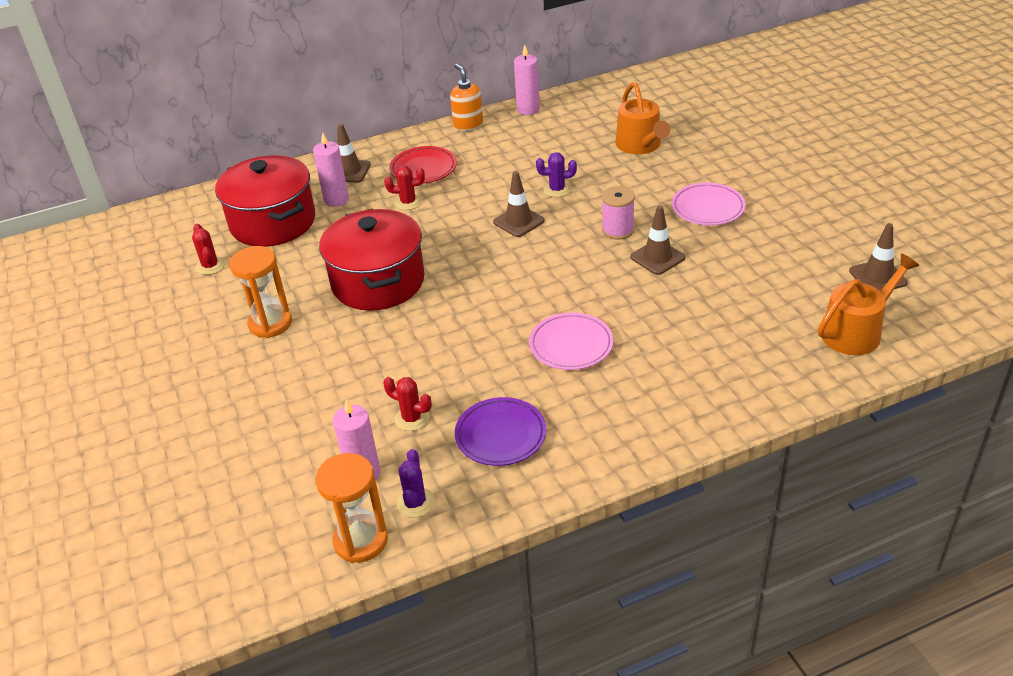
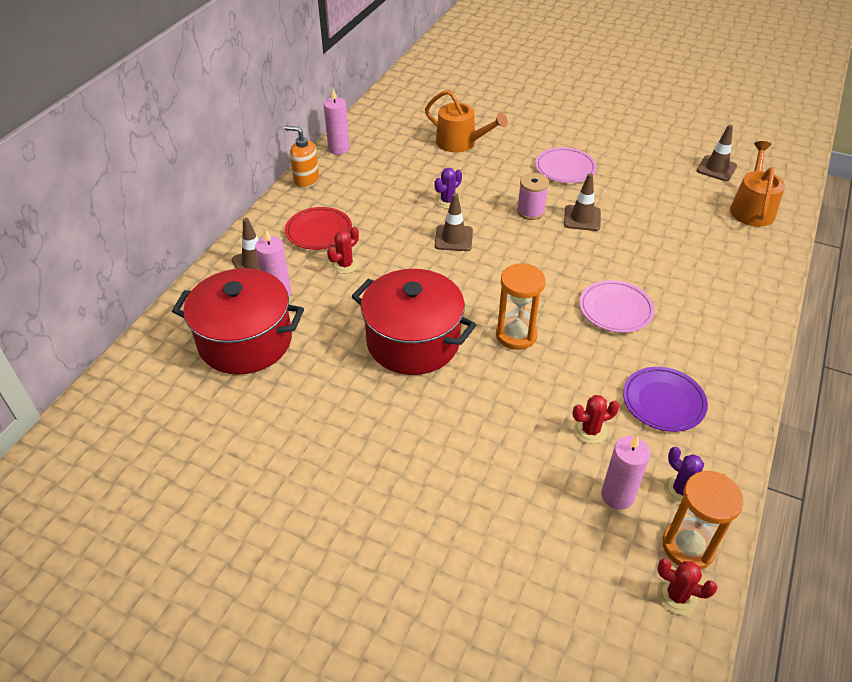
camera: 45 degrees left, 5 degrees up
red cactus [192,224,225,275] -> red cactus moved to [657,558,717,614]
orange hourglass [230,246,292,338] -> orange hourglass moved to [496,263,546,350]

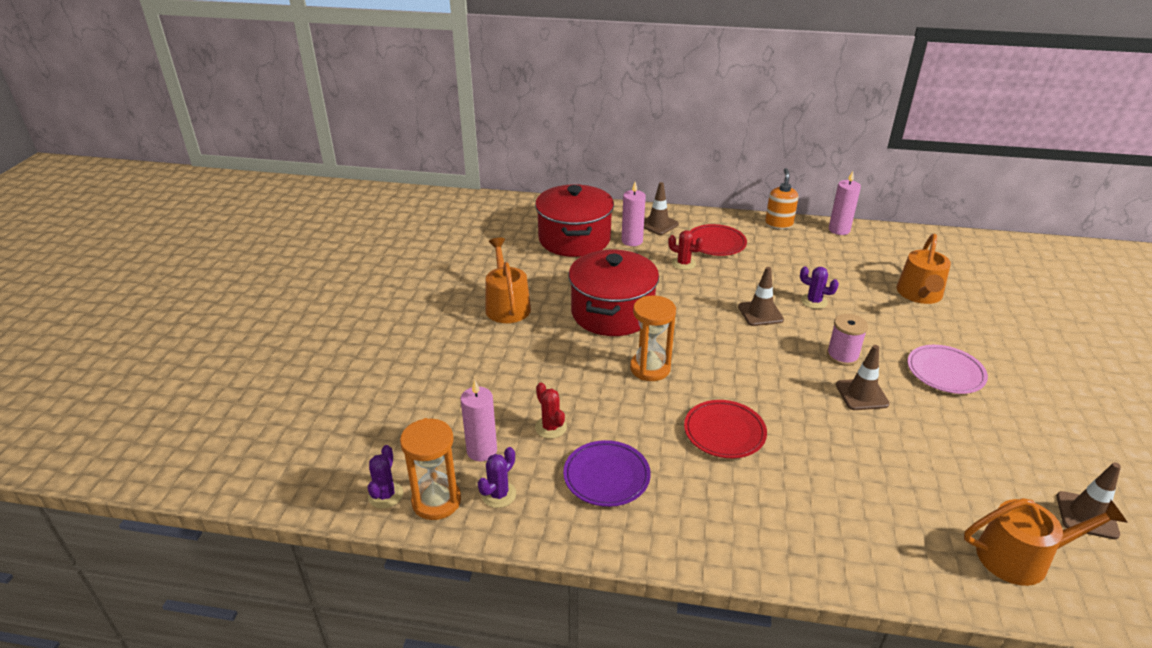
camera: 75 degrees right, 10 degrees down
pink plate [580,280,655,333] -> red plate [684,400,767,458]
red cactus [657,558,717,614] -> purple cactus [368,445,403,508]
none -> orange watering can [485,237,531,323]

